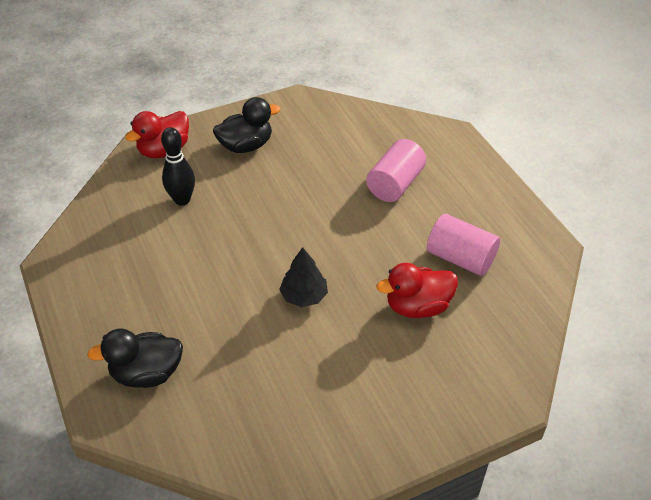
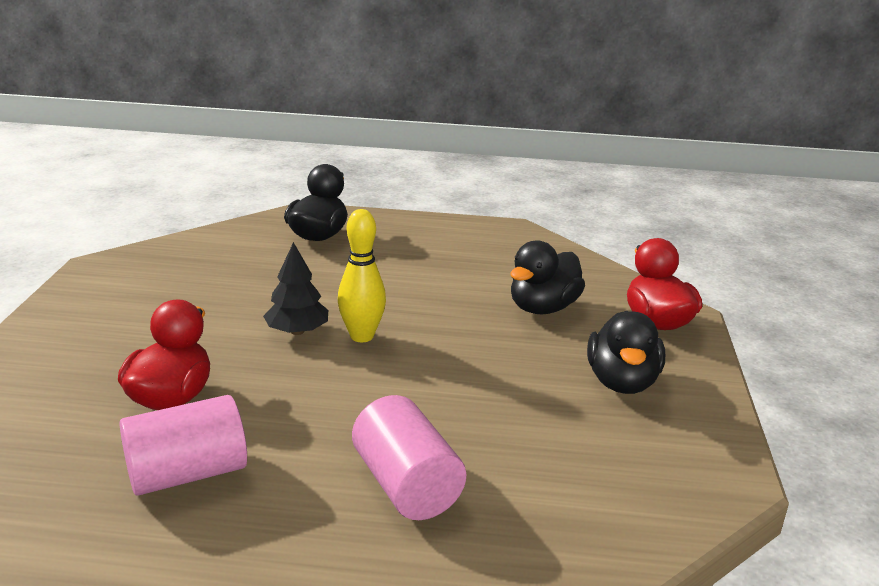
camera: 120 degrees right, 20 degrees down
black bowling pin [161,127,195,206] -> black duck [510,240,585,314]
none -> yellow bowling pin [338,209,386,342]

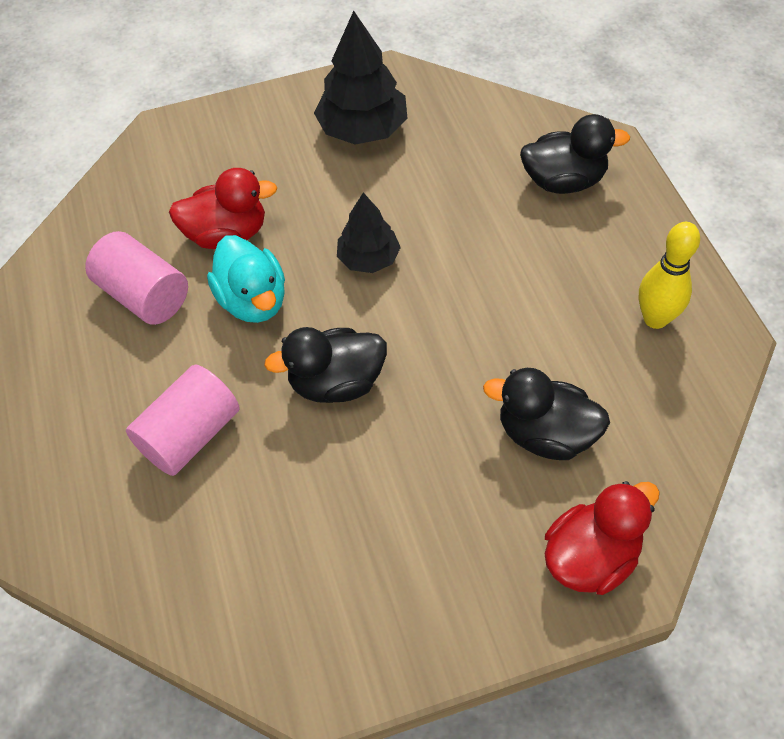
camera: 70 degrees right, 30 degrees up
yellow bowling pin [338,209,386,342] -> yellow bowling pin moved to [639,222,700,329]
black duck [587,311,665,394] -> black duck moved to [264,327,387,403]
none -> turquoise duck [207,235,285,323]
none -> black tree [314,11,408,145]

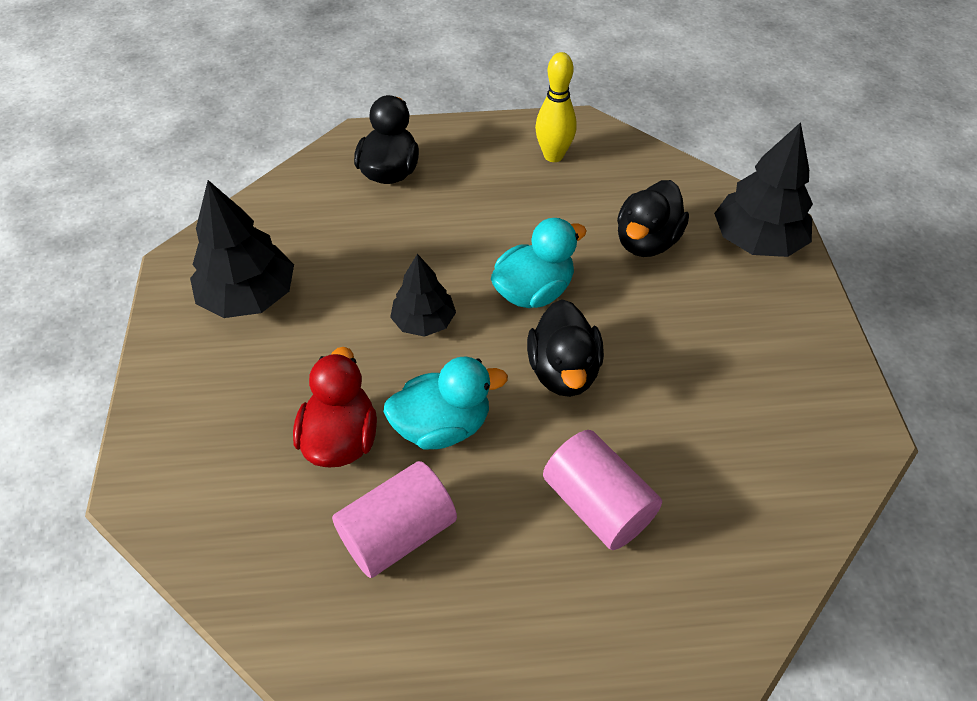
camera: 80 degrees left, 5 degrees down
red duck [545,481,660,595] -> black tree [714,122,813,257]
none -> turquoise duck [491,218,587,308]

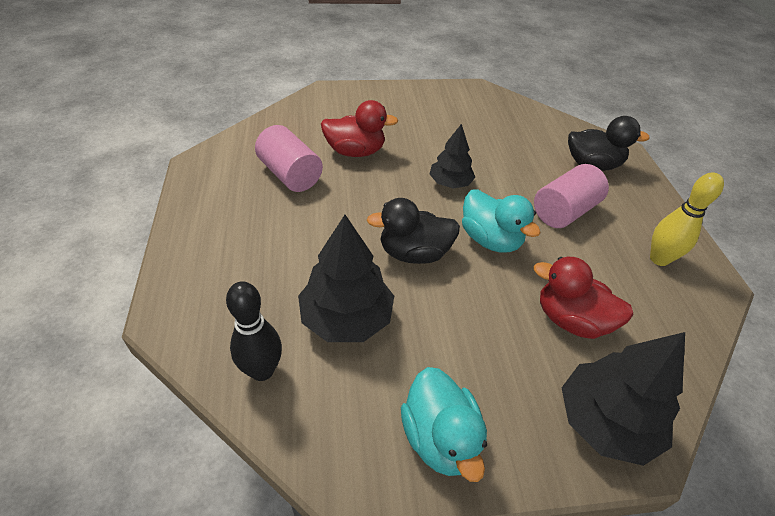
camera: 85 degrees right, 5 degrees down
black tree [190,180,294,318] -> black tree moved to [298,215,394,342]
turquoise duck [383,356,508,449] -> turquoise duck moved to [401,367,487,482]
pink cylinder [543,430,662,550] -> pink cylinder moved to [534,164,609,228]
black duck [617,180,689,257] -> red duck [534,257,634,339]
none -> black bowling pin [226,281,282,381]

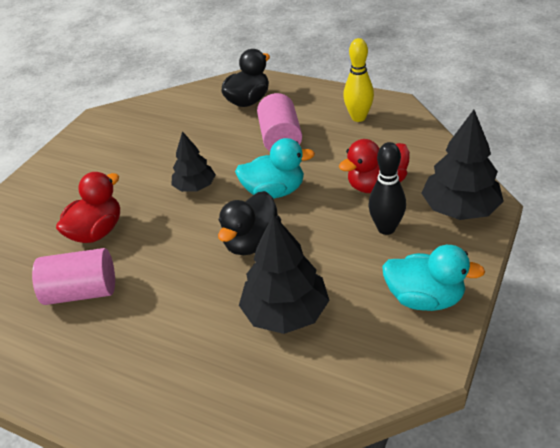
camera: 50 degrees left, 5 degrees down
black bowling pin [226,281,282,381] -> black bowling pin moved to [368,142,406,235]

